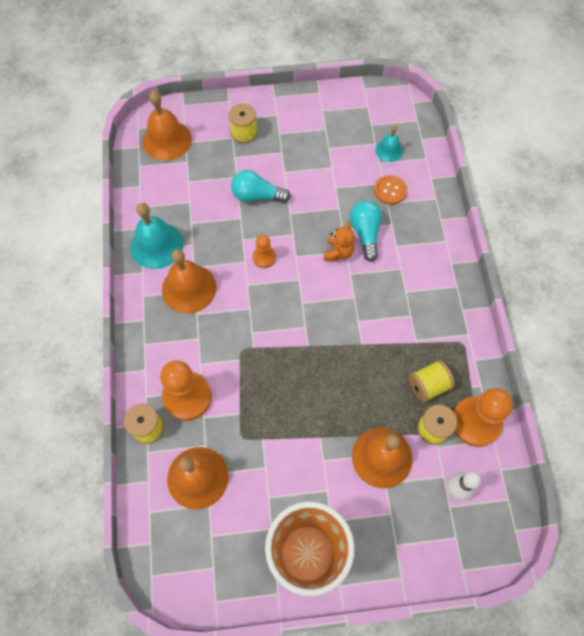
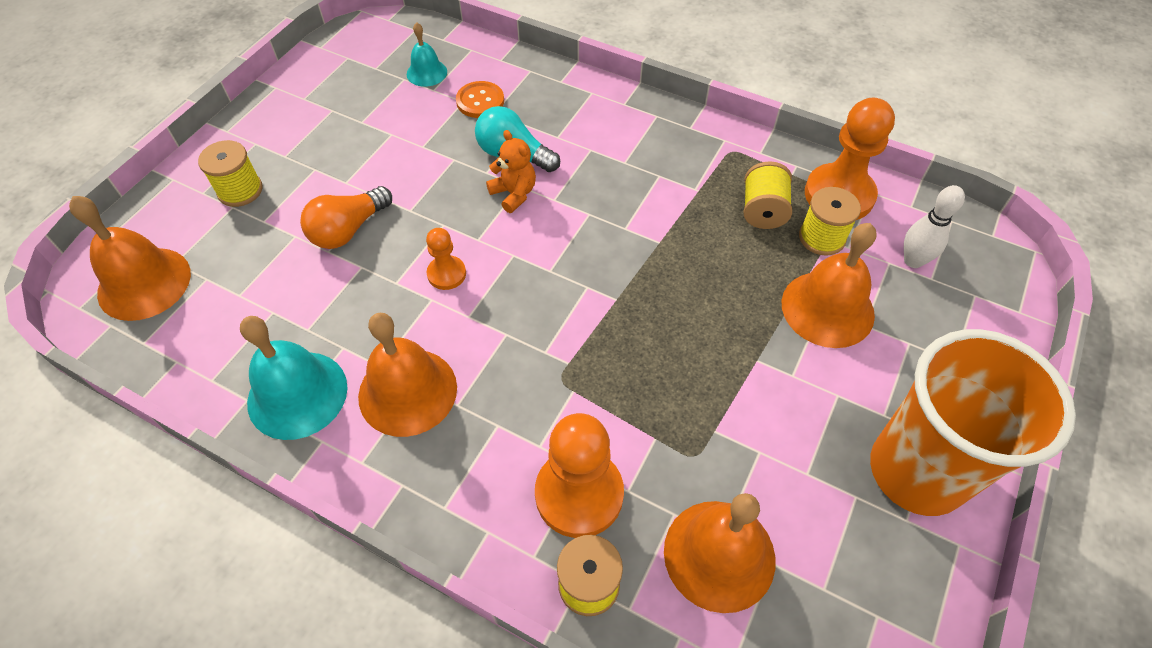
camera: 55 degrees left, 10 degrees down
turquoise light bulb [231,170,291,202] -> orange light bulb [300,186,392,249]

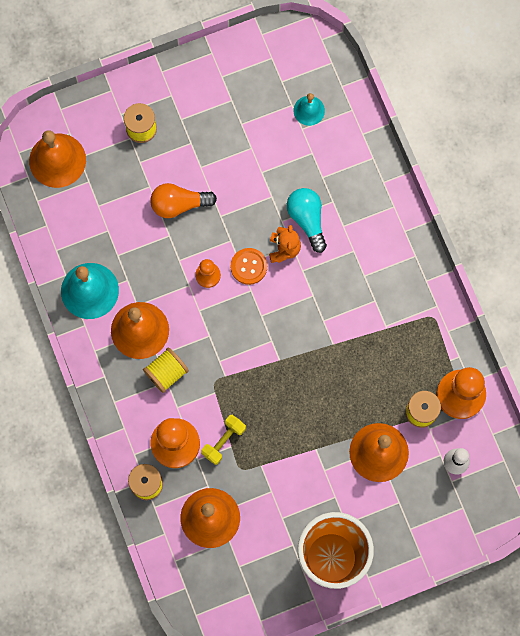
camera: 40 degrees right, 20 degrees up
orange button [456,81,504,118] -> orange button moved to [231,248,267,285]
yellow spool [743,161,792,229] -> yellow spool moved to [143,347,189,393]
none -> yellow dumbbell [201,415,246,465]

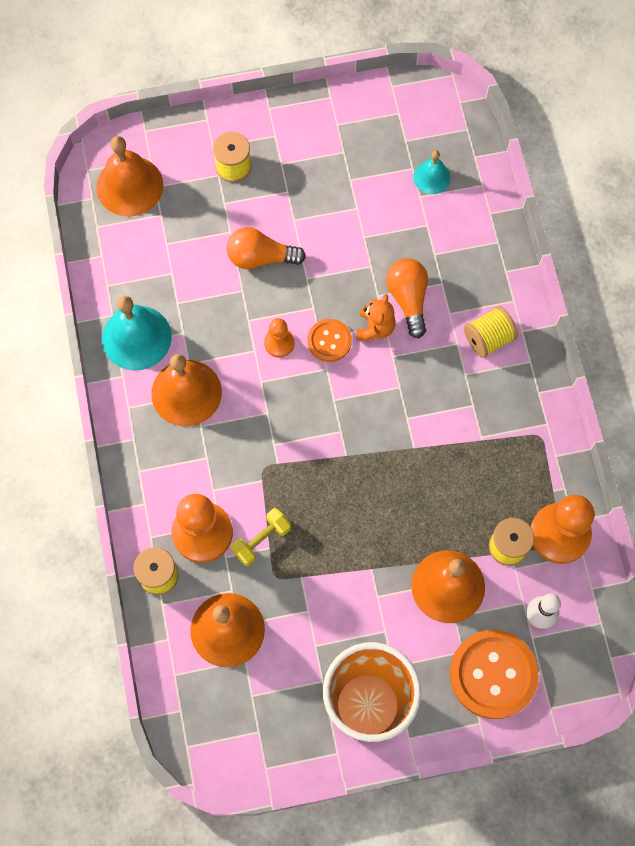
camera: 10 degrees right, 5 degrees down
yellow spool [143,347,189,393] -> yellow spool moved to [464,306,518,358]
turquoise light bulb [287,188,327,253] -> orange light bulb [386,258,428,338]
none -> orange button [450,630,539,719]

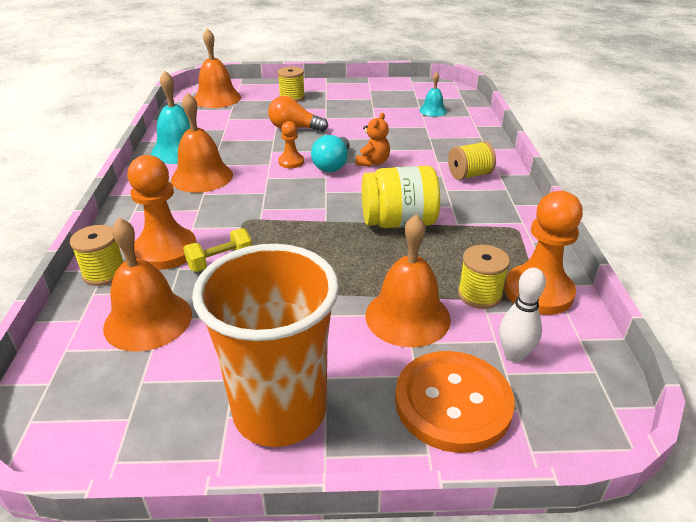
camera: 10 degrees right, 35 degrees down
orange button [308,319,352,362] -> turquoise light bulb [311,135,350,172]
orange light bulb [386,258,428,338] -> none
none -> yellow jar [362,166,440,228]

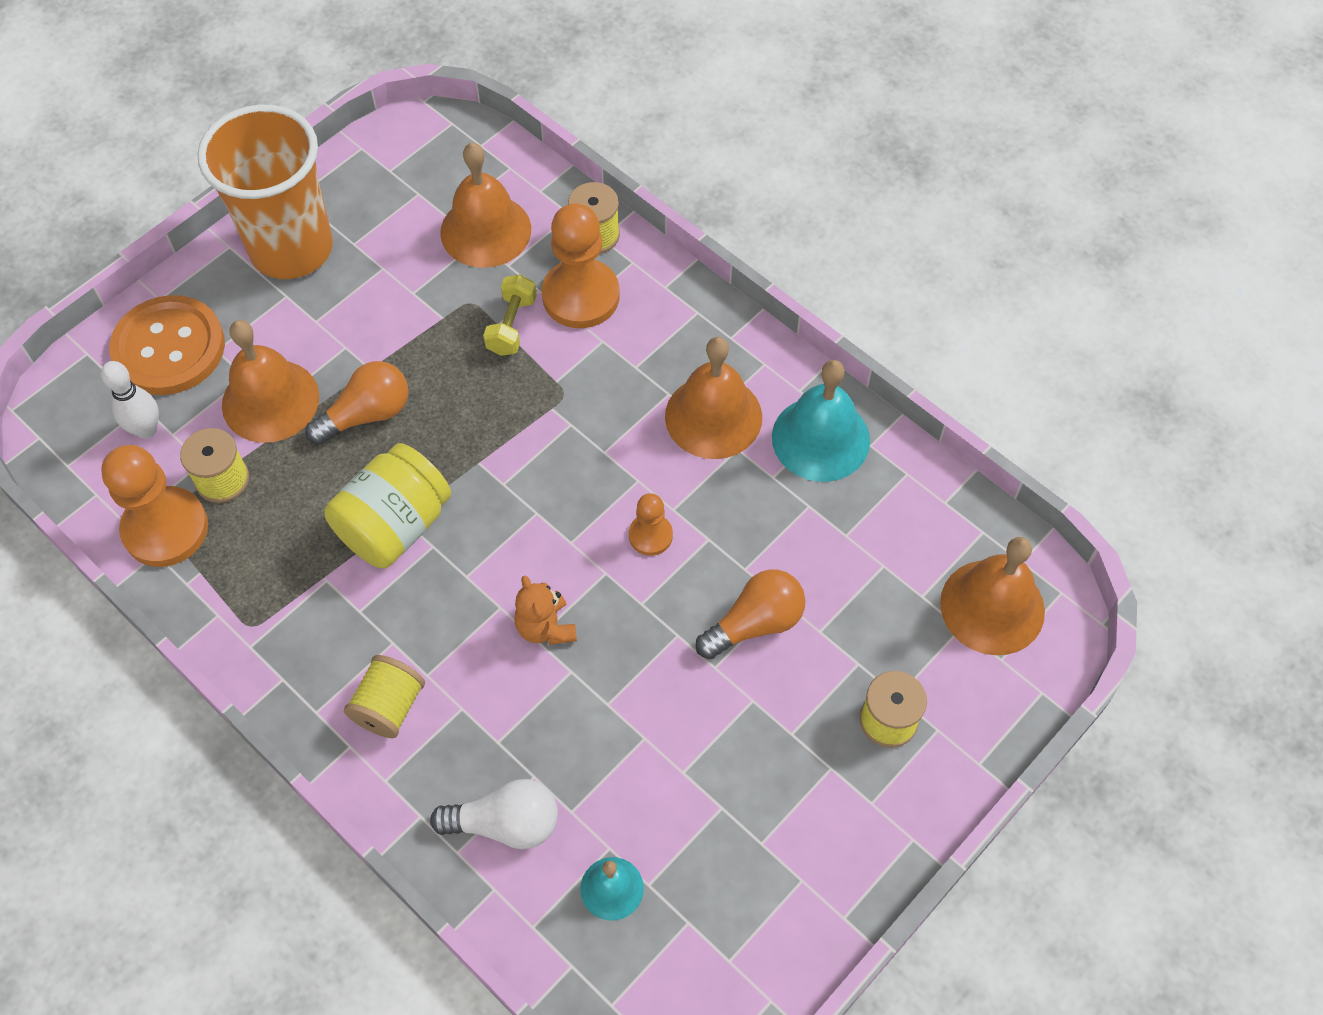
camera: 135 degrees right, 25 degrees up
turquoise light bulb [311,135,350,172] -> none
none -> orange light bulb [305,361,408,445]
none -> white light bulb [430,779,558,849]

